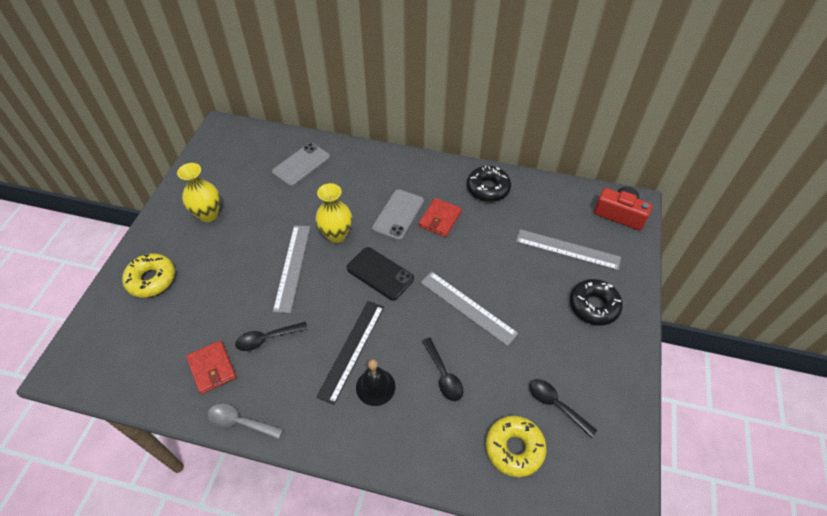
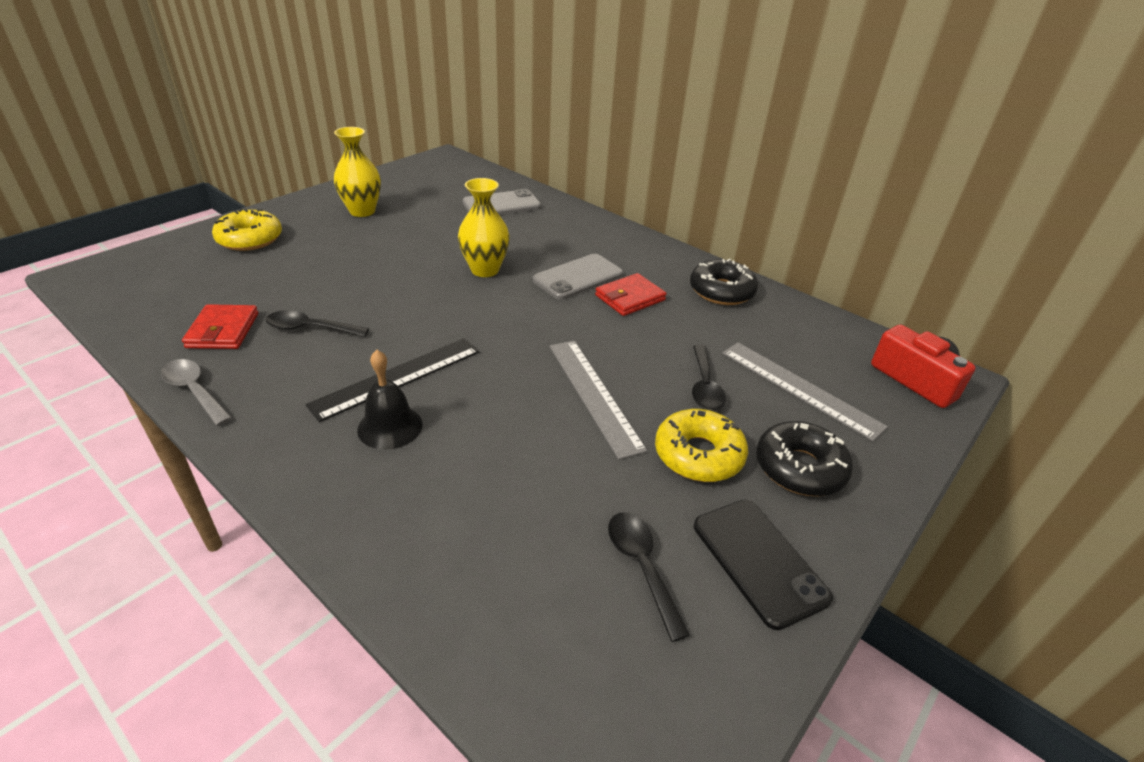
camera: 25 degrees right, 15 degrees down
grey ruler [273,225,310,313] -> none
black phone [346,247,414,301] -> black phone moved to [694,499,833,630]
black spoon [422,338,464,401] -> black spoon moved to [692,345,726,411]
yellow donut [486,416,547,477] -> yellow donut moved to [655,409,748,482]

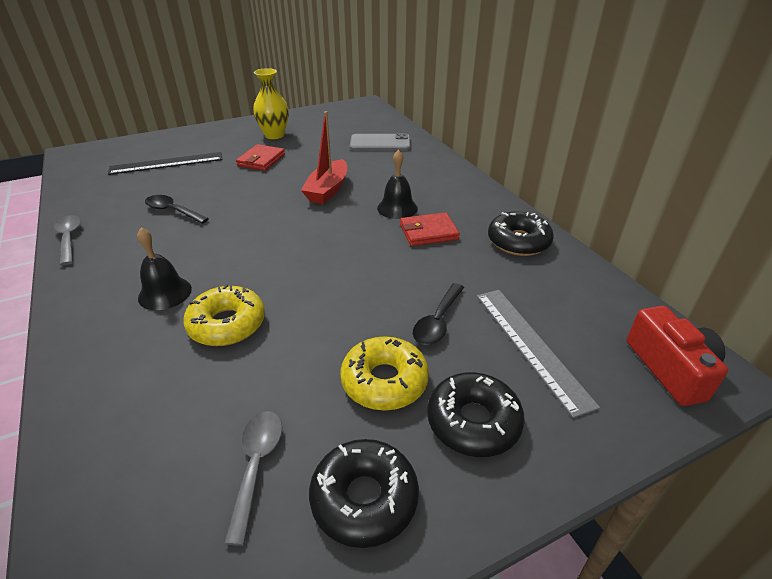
camera: 25 degrees right, 0 degrees up
red wallet [182,304,258,349] -> red wallet moved to [236,144,285,171]
yellow donut [212,208,282,251] -> yellow donut moved to [183,284,265,346]
black ruler [306,338,479,422] -> black ruler moved to [108,152,222,175]
yellow vase [458,178,510,277] -> red boat [301,111,347,204]
grey phone [533,254,623,300] -> black bell [377,150,418,219]
grey ruler [549,341,648,460] -> none
black spoon [608,512,690,642] -> grey spoon [224,411,282,546]
black phone [694,499,833,630] -> black donut [309,439,419,548]

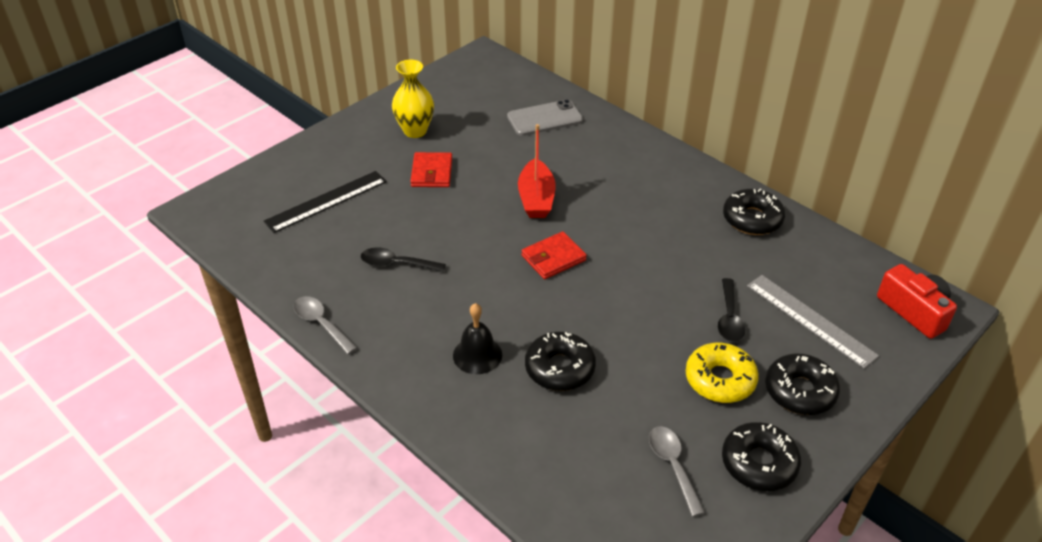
camera: 20 degrees left, 5 degrees up
yellow donut [183,284,265,346] -> black donut [525,332,596,391]
black bell [377,150,418,219] -> none
red wallet [400,212,460,246] -> red wallet moved to [521,231,587,279]

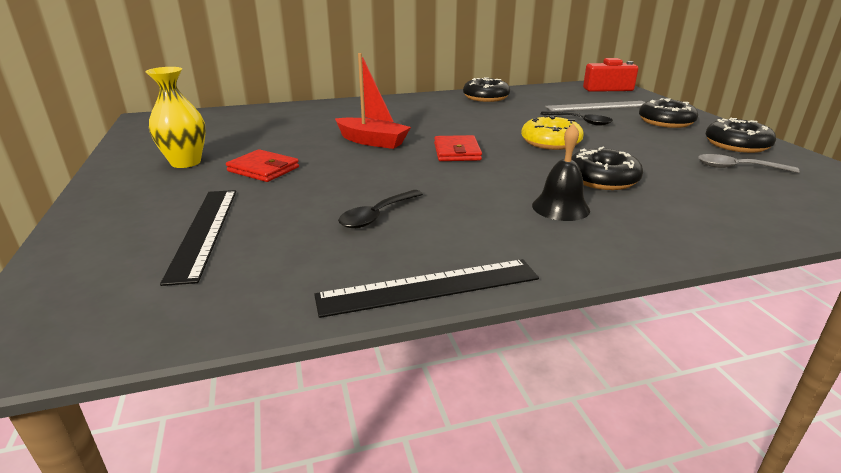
camera: 60 degrees left, 15 degrees down
grey spoon [293,296,357,354] -> black ruler [314,259,539,318]
grey phone [507,99,583,136] -> none
yellow donut [686,343,759,403] -> yellow donut moved to [521,115,584,150]

